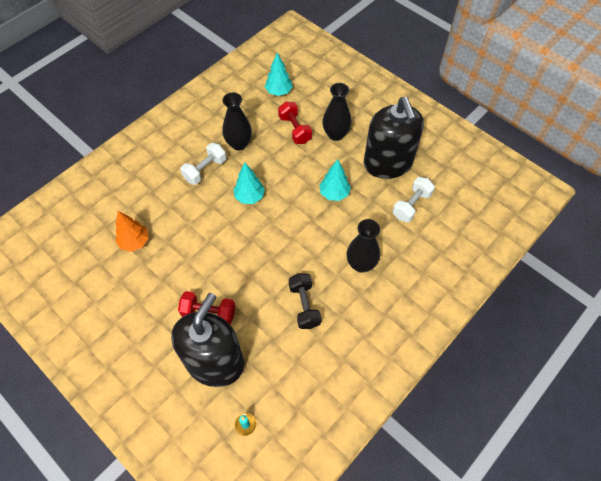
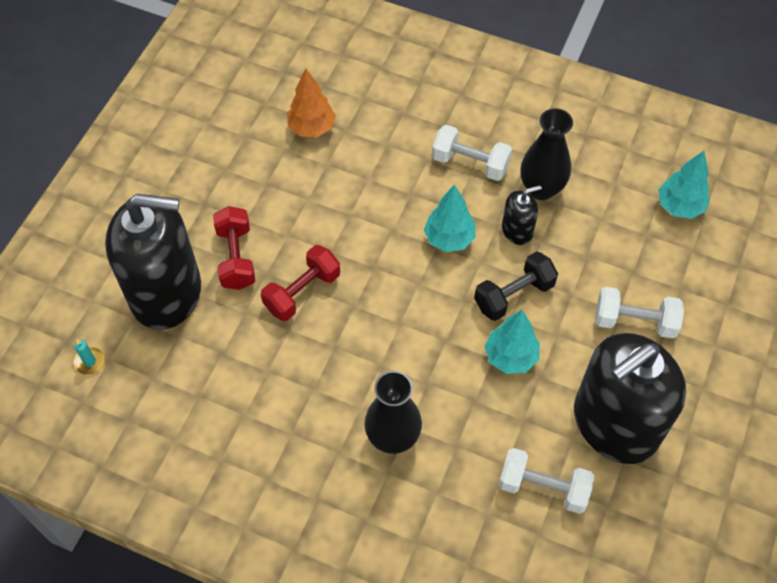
camera: 70 degrees right, 0 degrees up
red dumbbell [278,102,312,144] -> red dumbbell moved to [261,245,340,321]
black dumbbell [289,273,321,329] -> black dumbbell moved to [474,251,558,321]
black vase [322,83,352,141] -> white dumbbell [595,287,684,339]
none -> black soap dispenser [502,185,542,245]

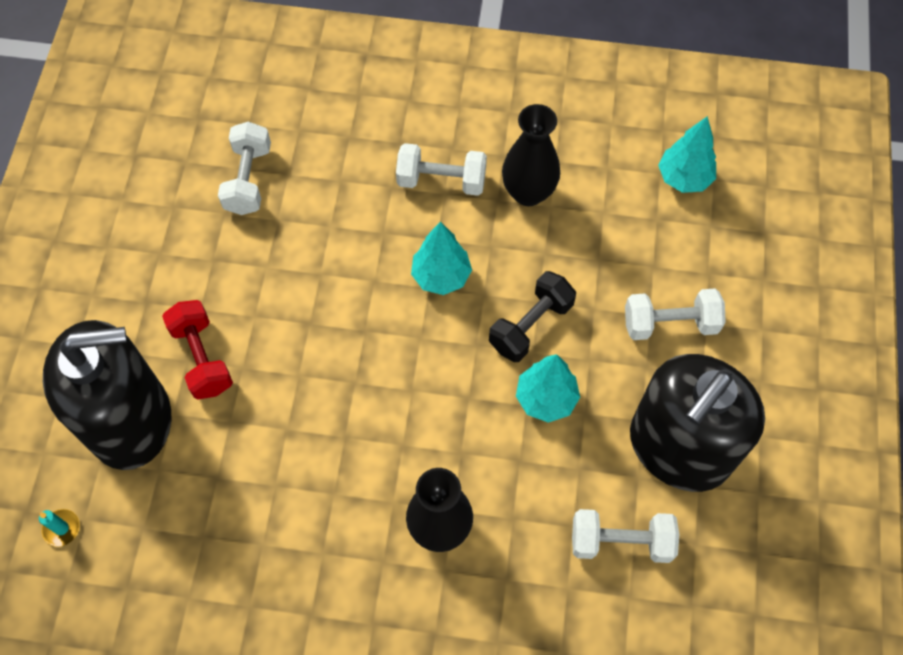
camera: 15 degrees left, 5 degrees up
red dumbbell [261,245,340,321] -> none
orange tree [287,69,336,137] -> white dumbbell [218,121,271,215]
black soap dispenser [502,185,542,245] -> none

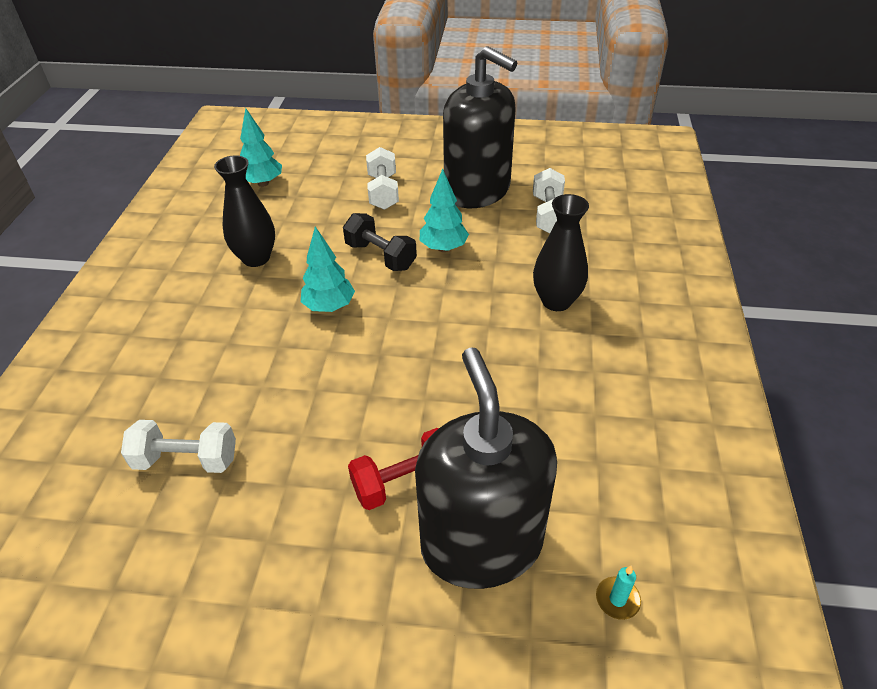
camera: 90 degrees left, 20 degrees down
white dumbbell [396,143,487,196] -> none

